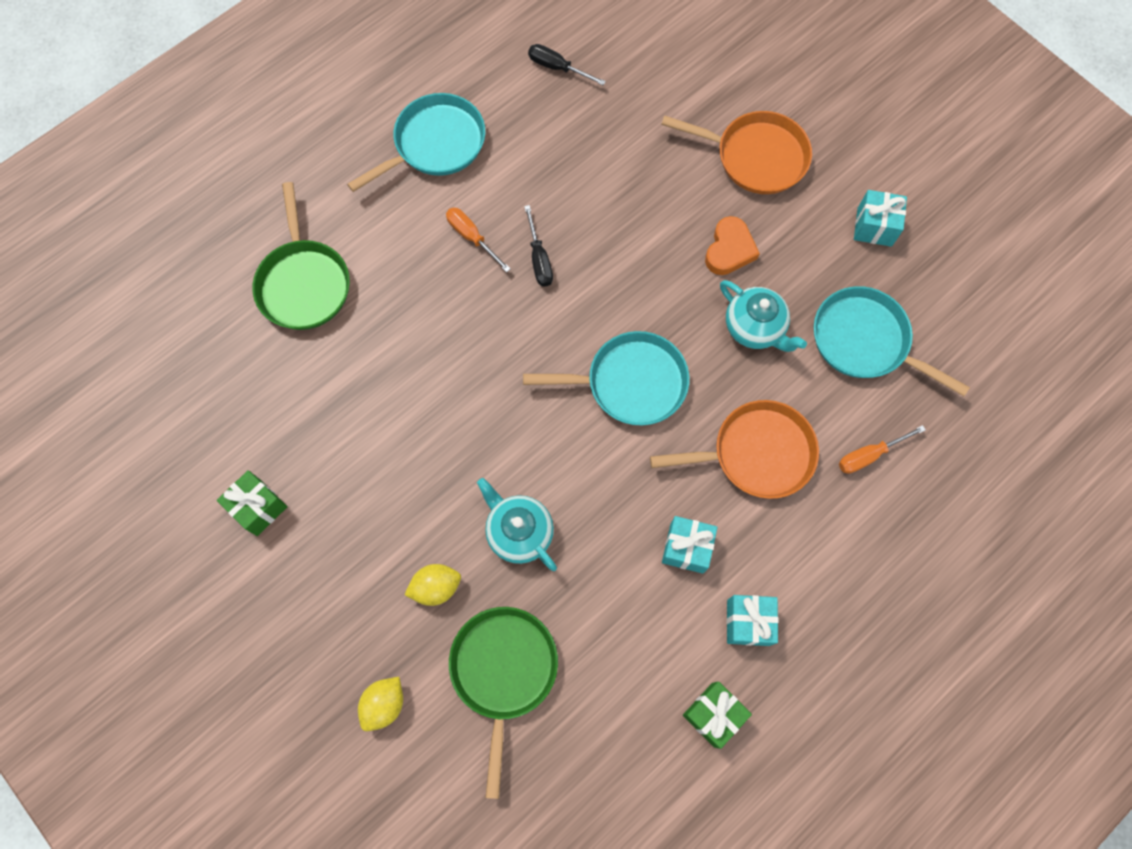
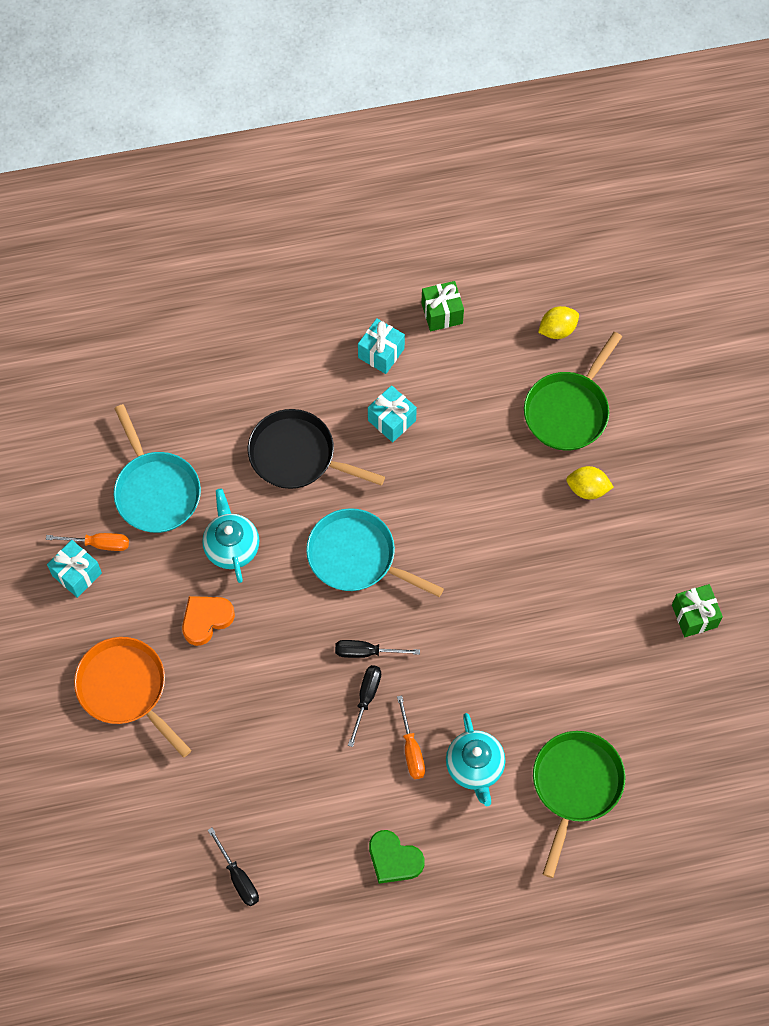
camera: 150 degrees left, 5 degrees down
turquoise pan [347,93,486,192] -> green heart [369,830,425,884]
yellow lemon [358,677,403,731] -> yellow lemon moved to [538,306,579,339]
turquoise teapot [477,478,557,571] -> turquoise teapot moved to [446,713,505,806]
orange pan [650,400,819,499] -> black pan [248,409,385,489]
orange screwdriver [839,425,926,474] -> orange screwdriver moved to [46,533,129,551]
none -> black screwdriver [335,640,420,658]

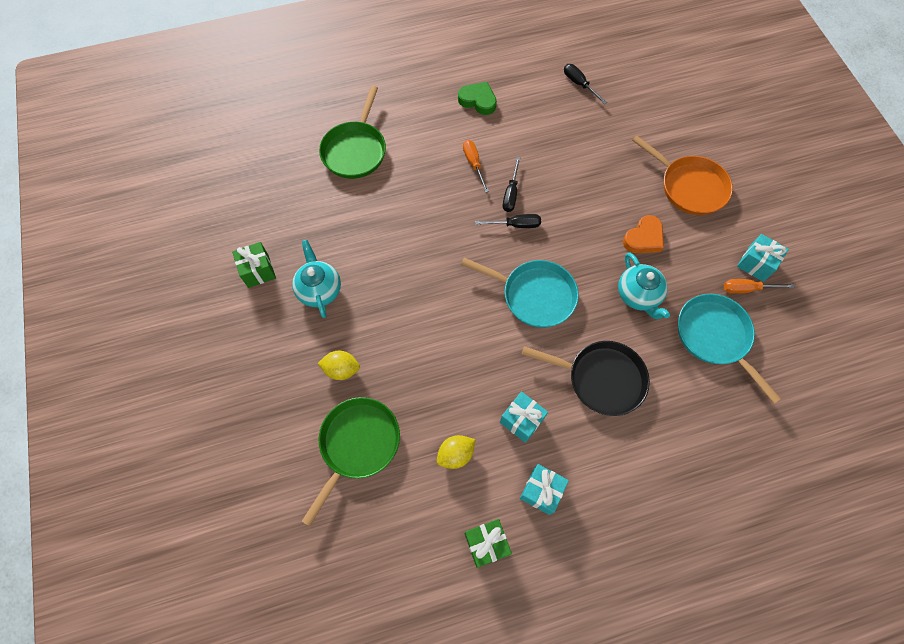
camera: 175 degrees right, 0 degrees up
turquoise teapot [446,713,505,806] -> turquoise teapot moved to [292,240,341,318]
yellow lemon [538,306,579,339] -> yellow lemon moved to [437,435,476,469]

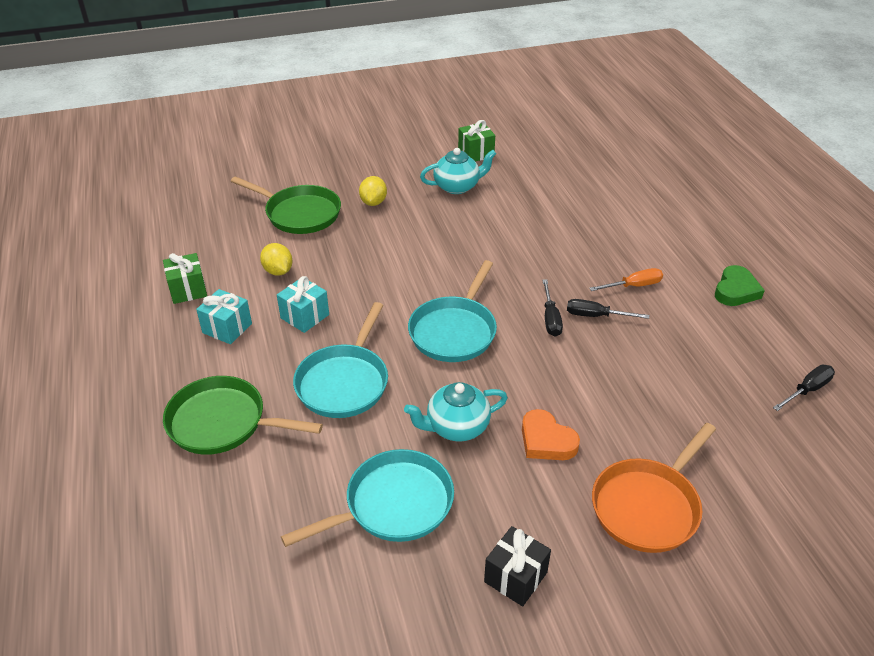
camera: 90 degrees right, 25 degrees down
green pan [319,86,386,179] -> green pan moved to [163,376,323,455]
black pan [522,341,650,416] -> turquoise pan [293,302,388,418]
orange screwdriver [724,279,794,294] -> none
turquoise gift [737,234,789,282] -> black gift [484,526,551,607]

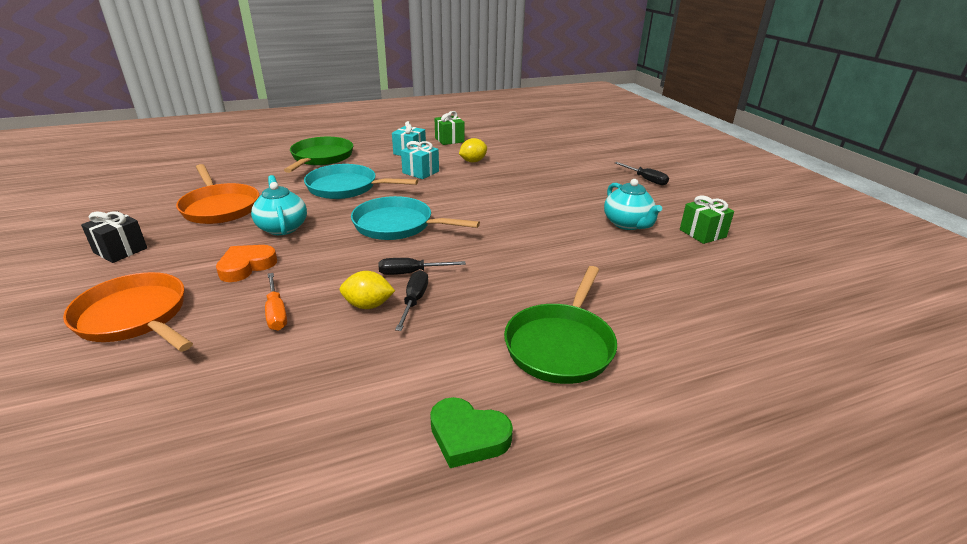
camera: 85 degrees right, 10 degrees down
green pan [231,176,341,234] -> green pan moved to [504,266,617,384]
turquoise pan [281,449,454,547] -> orange pan [176,164,259,224]
yellow lemon [359,176,387,206] -> yellow lemon moved to [340,271,395,309]
orange screwdriver [589,268,663,291] -> orange screwdriver moved to [265,273,287,331]
black screwdriver [773,365,835,411] -> black screwdriver moved to [615,162,669,185]

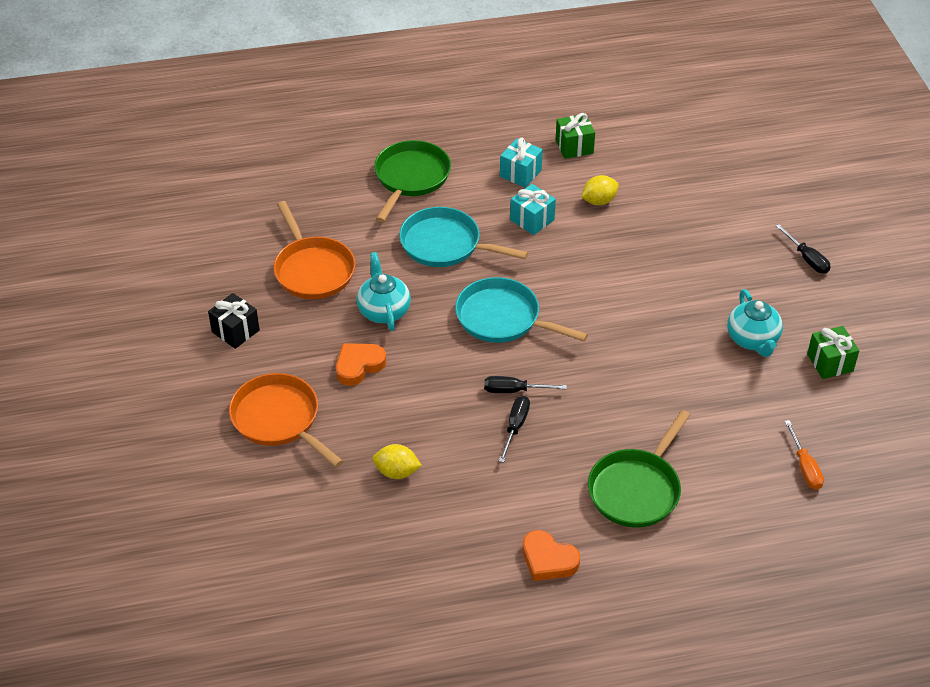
camera: 10 degrees right, 15 degrees up
orange screwdriver [265,273,287,331] -> orange screwdriver moved to [785,420,824,490]
yellow lemon [340,271,395,309] -> yellow lemon moved to [373,444,422,479]
green heart [430,397,513,468] -> orange heart [523,530,580,581]

